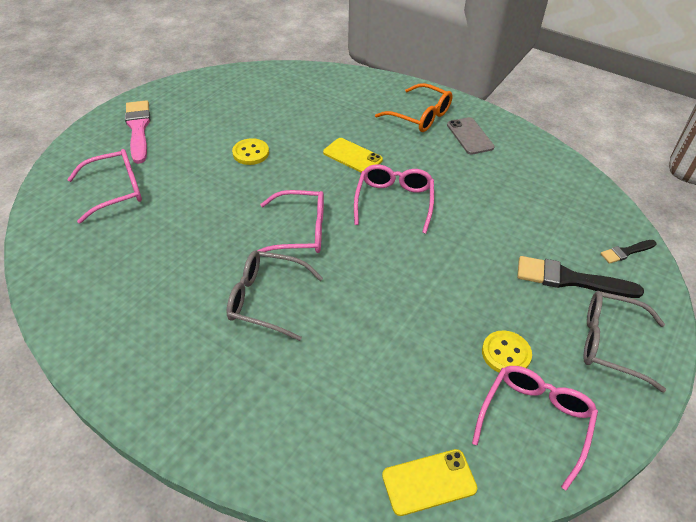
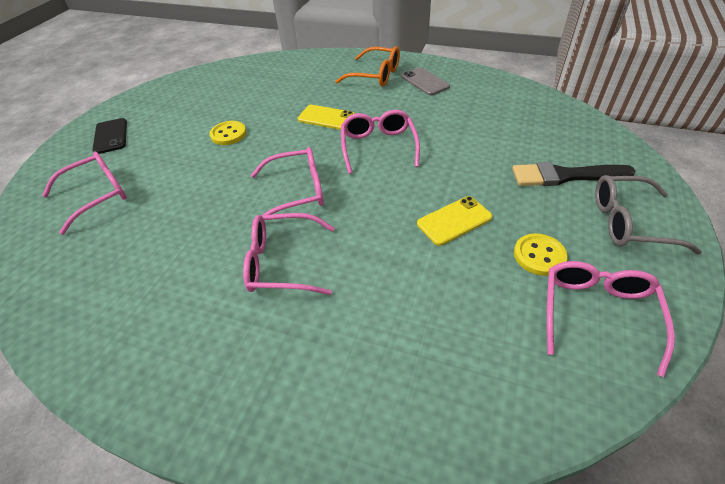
camera: 10 degrees left, 0 degrees up
pink brush [125,100,150,164] -> black phone [92,118,127,154]
grey glasses [226,250,323,341] -> pink glasses [243,213,335,295]
yellow phone [382,449,477,516] -> yellow phone moved to [417,196,493,246]
black brush [600,240,657,264] -> none

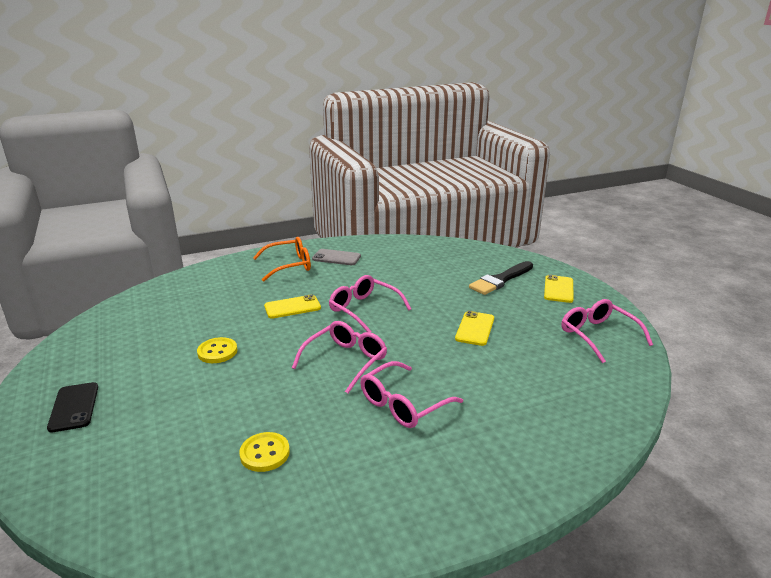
camera: 45 degrees left, 20 degrees down
pink glasses [42,152,127,235] -> none
black phone [92,118,127,154] -> black phone turned 45 degrees clockwise [47,382,98,432]
yellow button [514,233,568,276] -> yellow button moved to [239,432,290,472]
grey glasses [595,175,702,254] -> yellow phone [544,275,574,303]

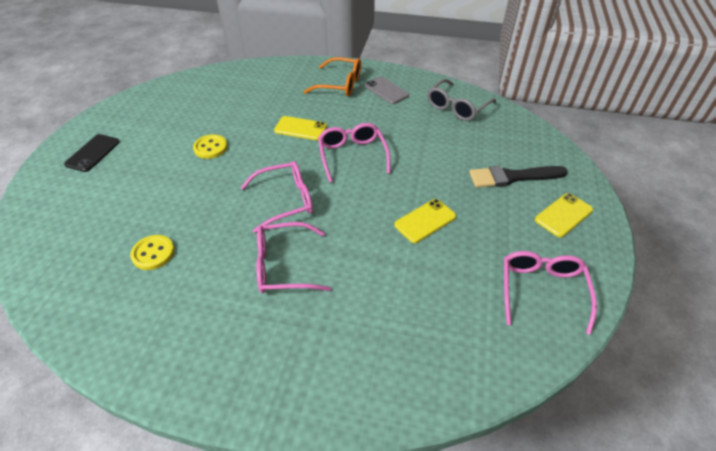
camera: 35 degrees right, 20 degrees up
none -> grey glasses [427,79,496,121]

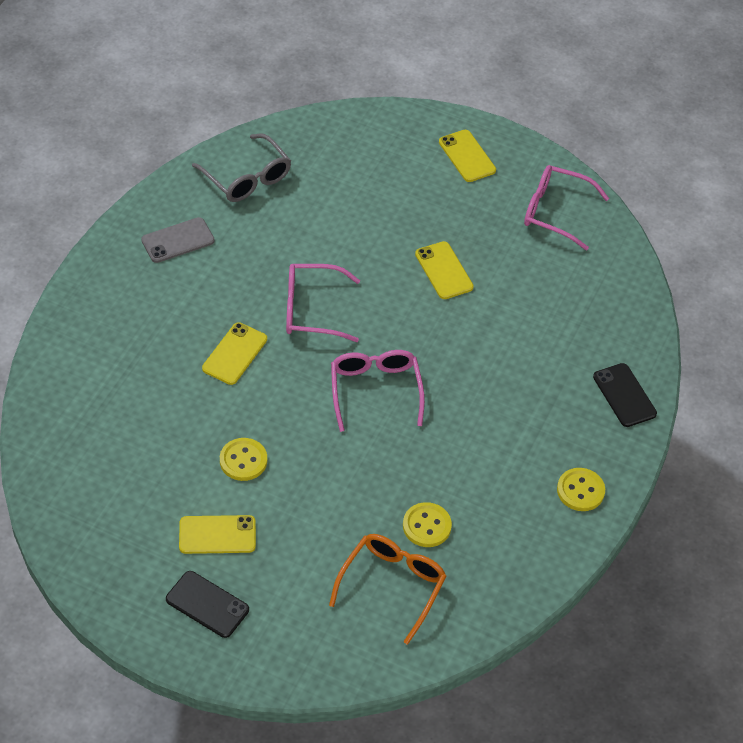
camera: 80 degrees left, 5 degrees up
pink glasses [256,222,331,293] -> none
orange glasses [304,57,361,96] -> orange glasses moved to [329,534,446,645]
black brush [469,166,568,188] -> none
none -> yellow phone [179,515,256,554]
none -> yellow button [557,468,605,511]
none -> black phone [593,363,657,427]

